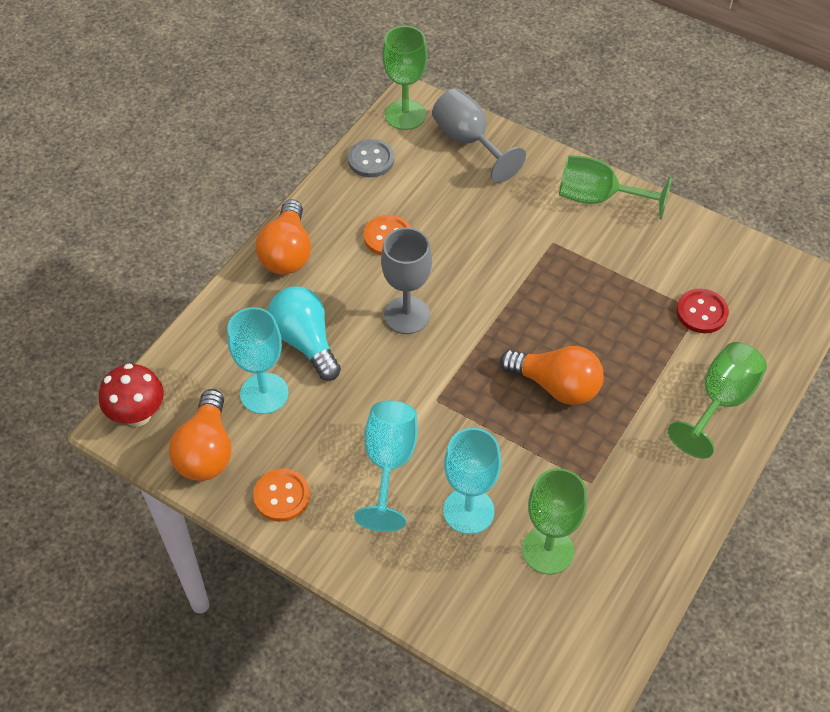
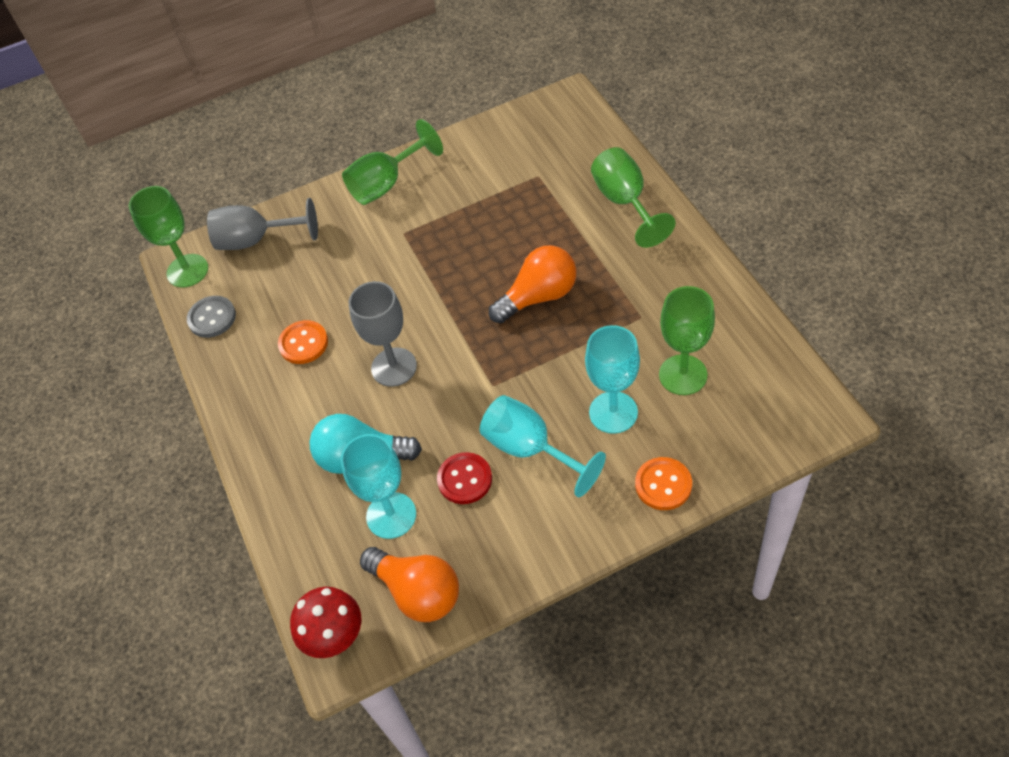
camera: 50 degrees left, 0 degrees up
orange button [253,469,310,522] -> orange button moved to [635,457,692,510]
orange light bulb [256,199,311,275] -> none
red button [676,289,729,333] -> red button moved to [437,452,492,504]

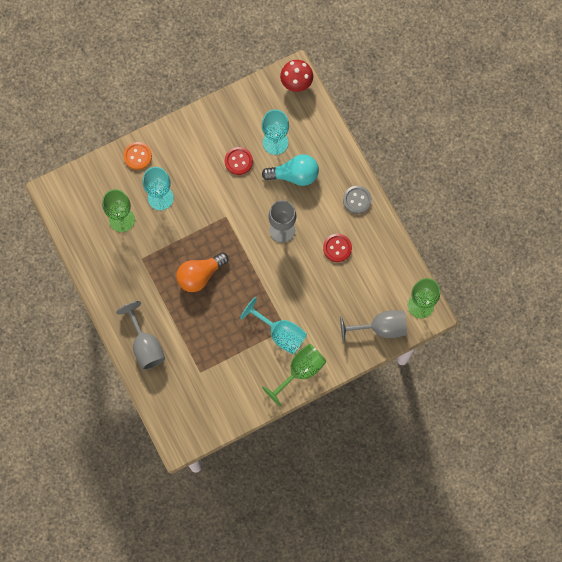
camera: 170 degrees right, 20 degrees up
grey button [187,296,236,338] -> grey button moved to [343,186,372,214]
orange button [278,320,328,364] -> red button [323,234,352,262]
orange light bulb [360,547,459,622] -> none
turquoise goblet [480,395,606,497] -> turquoise goblet moved to [240,297,307,354]
green goblet [591,147,676,248] -> grey goblet [116,301,165,370]

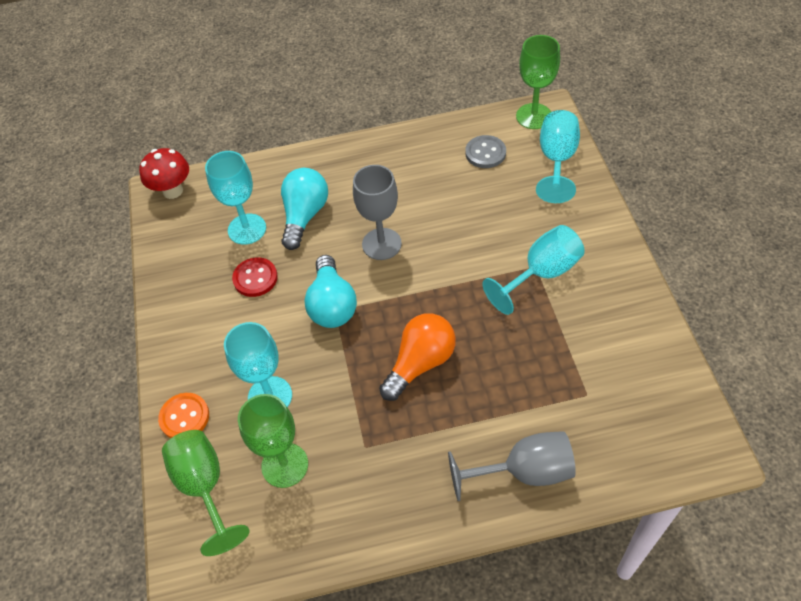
camera: 70 degrees left, 20 degrees down
orange light bulb [176,252,229,292] -> orange light bulb turned 120 degrees counterclockwise [379,313,456,401]
green goblet [262,344,326,407] -> green goblet moved to [162,430,250,556]
red button [323,234,352,262] -> none
grey goblet [340,310,407,342] -> turquoise goblet [536,110,580,203]
grey button [343,186,372,214] -> grey button moved to [465,135,506,168]
none -> turquoise light bulb [304,255,357,328]

